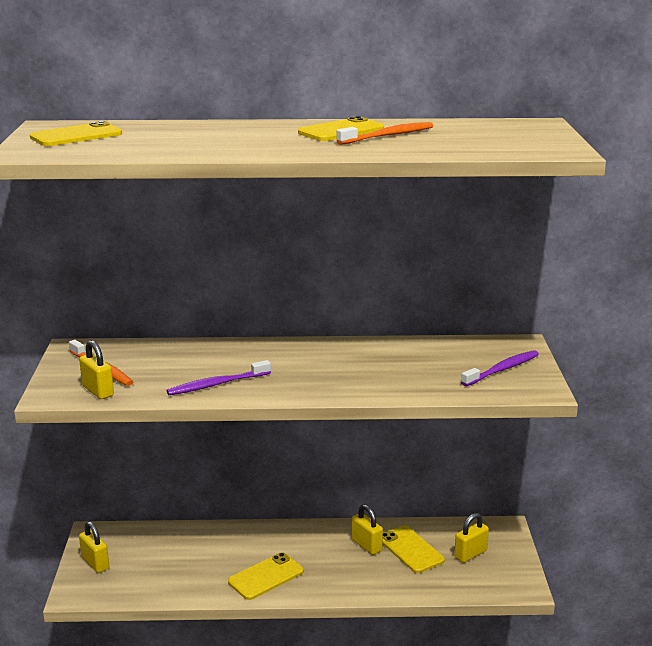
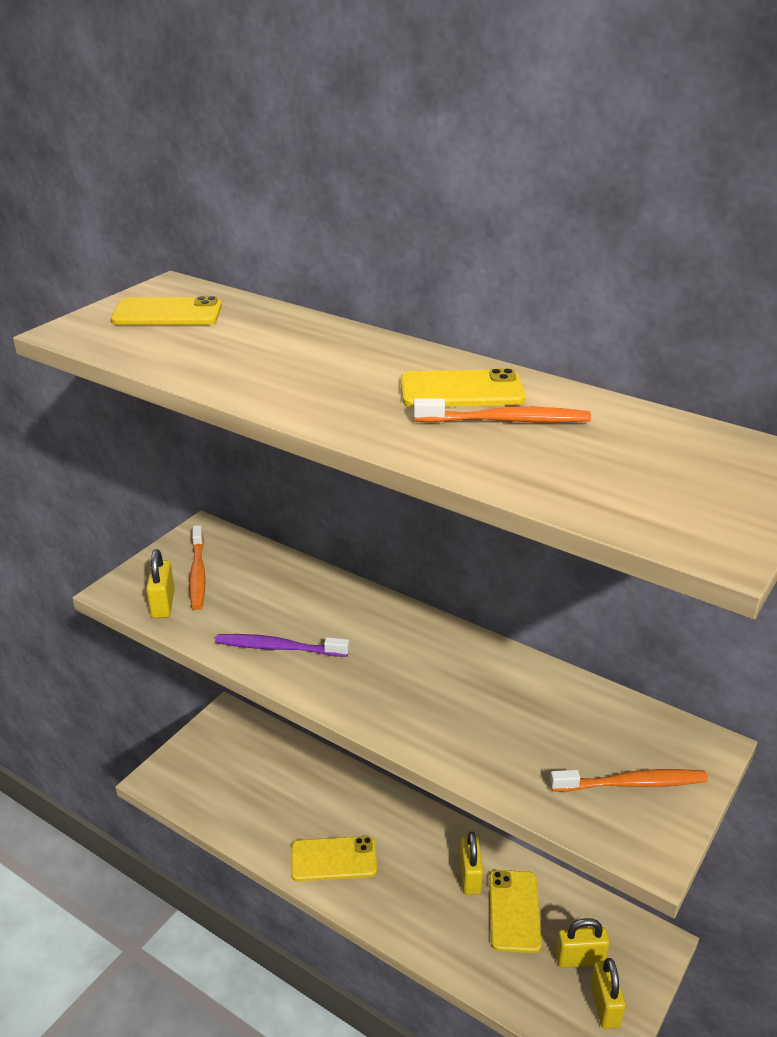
camera: 35 degrees right, 10 degrees up
yellow padlock [79,521,109,573] -> yellow padlock moved to [590,958,626,1029]
purple toothbrush [461,350,539,386] -> orange toothbrush [550,769,708,792]

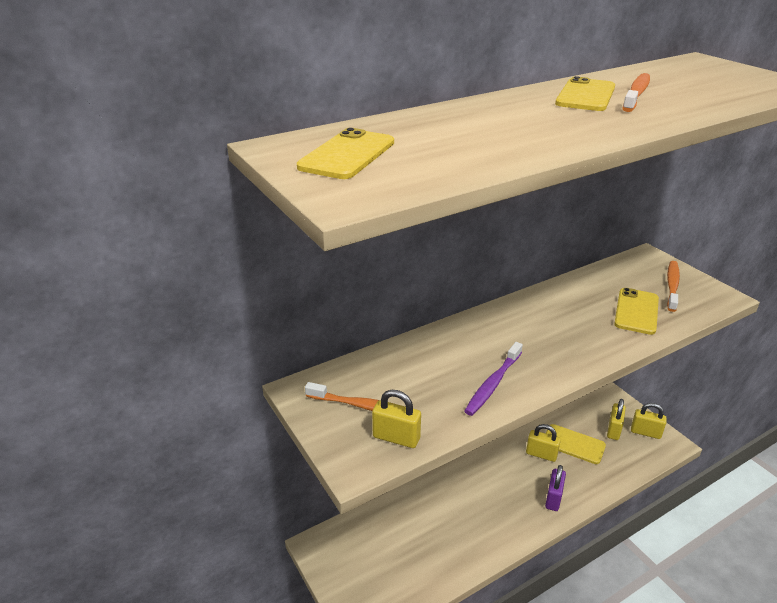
camera: 65 degrees left, 0 degrees up
yellow phone [291,836,377,882] -> yellow phone moved to [614,288,659,335]
none -> purple padlock [545,465,566,511]

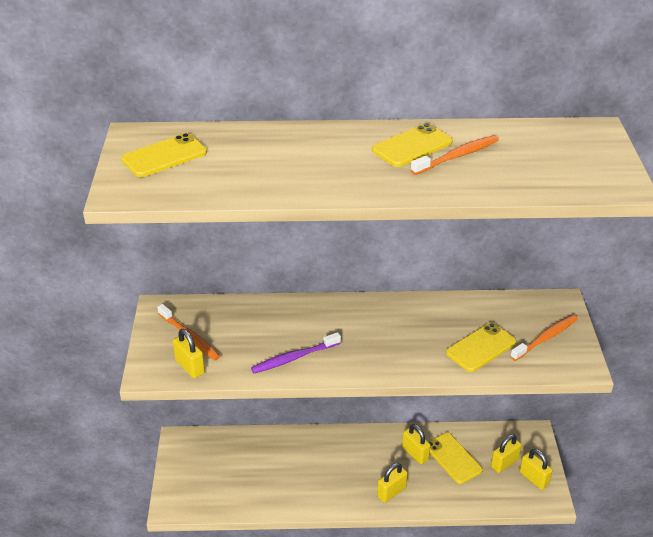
camera: 30 degrees right, 5 degrees up
purple padlock [545,465,566,511] -> yellow padlock [377,463,408,503]

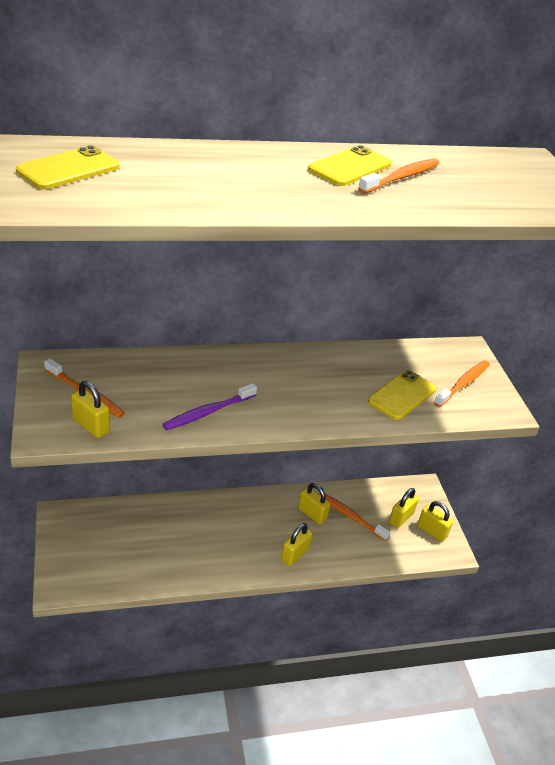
camera: 15 degrees left, 0 degrees up
yellow phone [428,433,483,484] -> orange toothbrush [319,494,391,541]

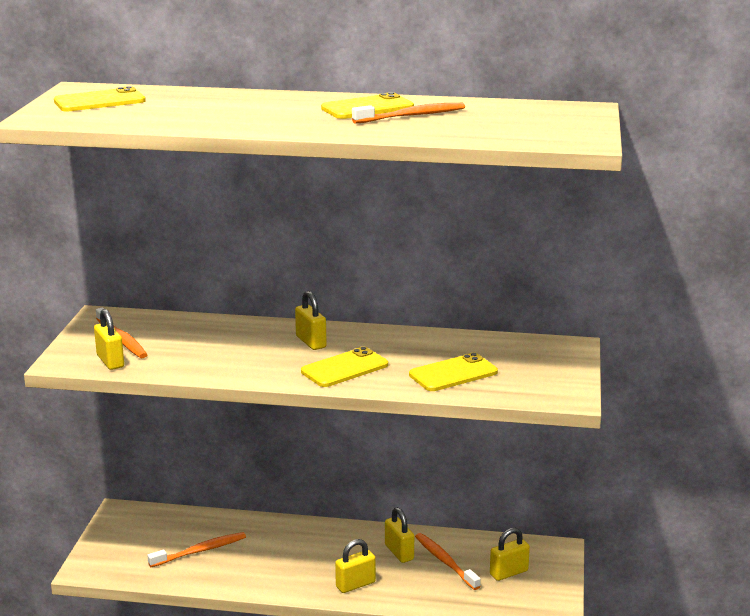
camera: 25 degrees right, 15 degrees down
purple toothbrush [162,383,257,430] -> none
yellow padlock [417,501,453,542] -> yellow padlock moved to [295,291,327,350]
orange toothbrush [434,360,490,407] -> orange toothbrush moved to [147,532,246,567]
none -> yellow phone [301,347,388,387]

